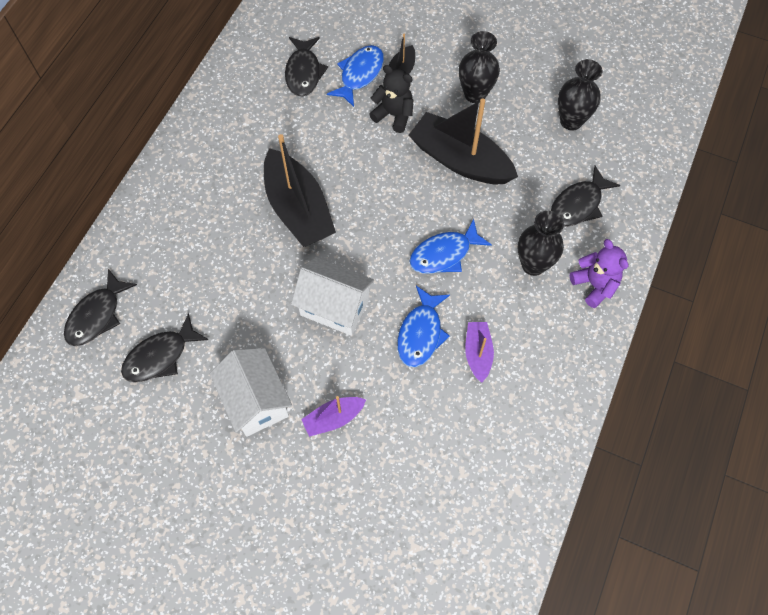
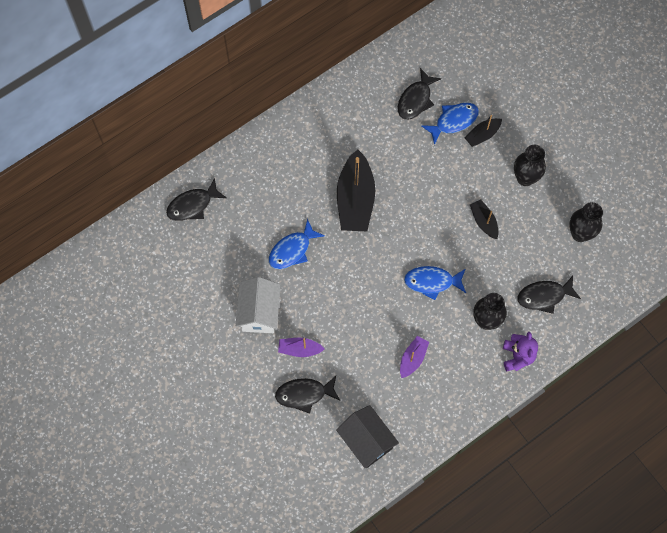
camera: 30 degrees right, 5 degrees up
black fish [121,313,208,382] -> black fish moved to [275,376,340,414]
white house [291,257,374,336] -> none
black teddy bear [369,65,414,133] -> none
blue fish [397,286,450,367] -> blue fish moved to [269,219,324,269]
black boat [409,98,518,184] -> black boat [470,200,499,239], size x0.50
none -> black house [336,405,399,469]

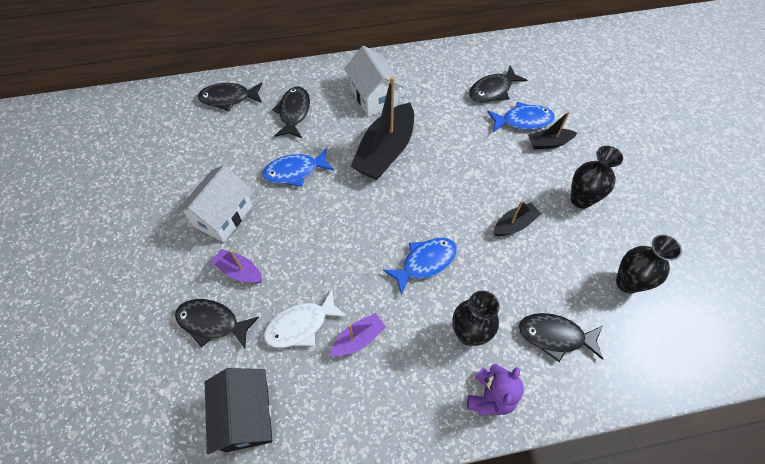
camera: 25 degrees right, 10 degrees down
blue fish [404,266,466,300] -> blue fish turned 120 degrees clockwise [383,238,457,296]
black boat [470,200,499,239] -> black boat turned 60 degrees clockwise [494,200,541,236]
none -> white fish [264,290,347,348]
none -> black fish [272,86,310,138]
none -> white house [344,46,403,117]

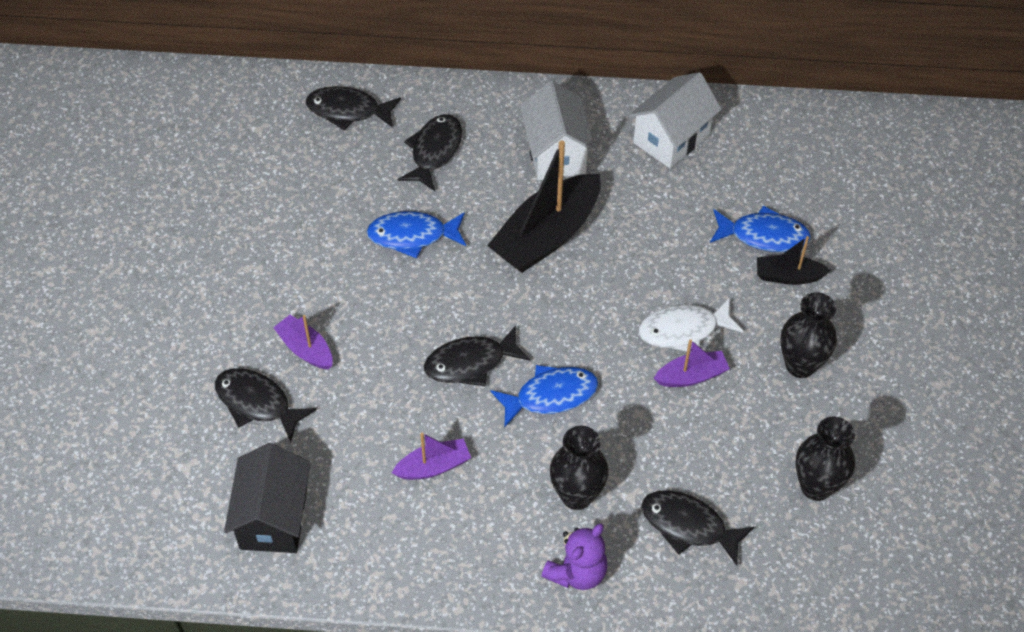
camera: 15 degrees right, 5 degrees down
white house [177,165,253,242] -> white house moved to [629,72,722,168]
white fish [264,290,347,348] -> white fish moved to [638,298,744,352]
black fish [469,66,527,103] -> black fish moved to [424,325,531,386]
black boat [494,200,541,236] -> purple boat [653,339,730,387]

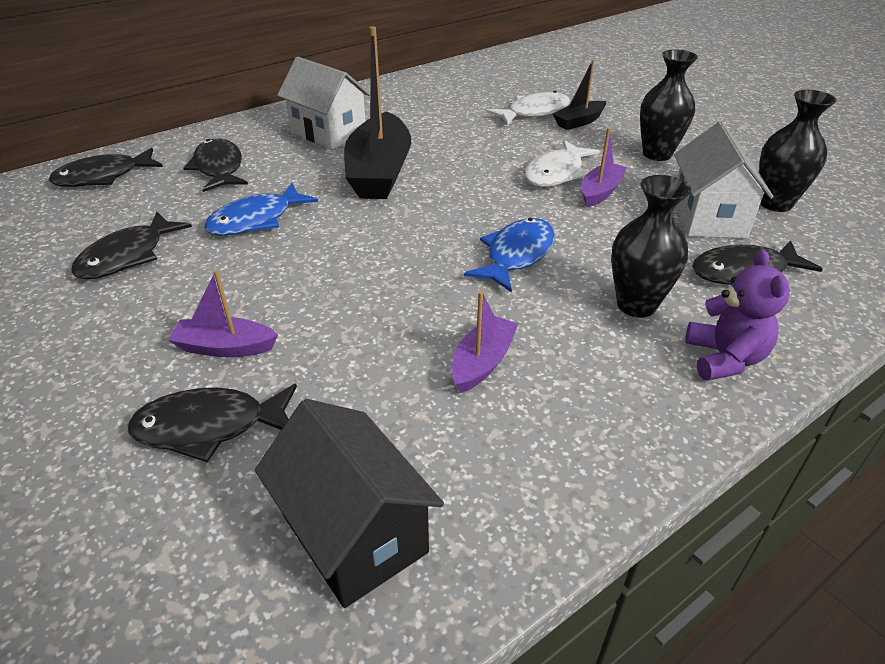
camera: 40 degrees left, 15 degrees down
black fish [424,325,531,386] -> black fish moved to [71,212,192,279]
white house [629,72,722,168] -> white house moved to [674,122,774,238]
blue fish [710,206,811,252] -> white fish [486,91,570,125]

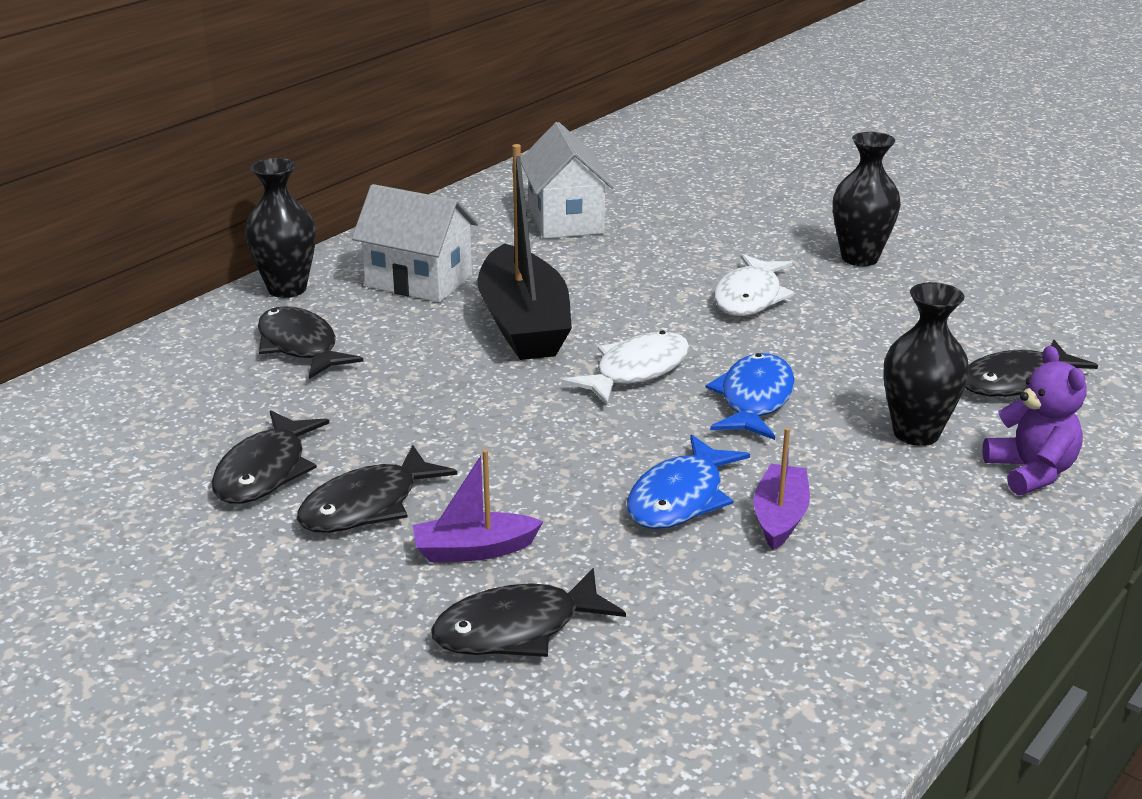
camera: 15 degrees left, 10 degrees down
black fish [49,148,163,187] -> black fish moved to [297,445,457,533]
blue fish [204,183,318,236] -> blue fish moved to [627,435,750,529]
black house [255,399,444,608] -> none
white fish [486,91,570,125] -> white fish moved to [562,331,690,405]
black boat [553,60,606,130] -> none
purple boat [582,128,627,207] -> none
white house [674,122,774,238] -> white house moved to [521,122,614,239]
black vase [759,90,837,212] -> black vase moved to [245,158,316,298]

